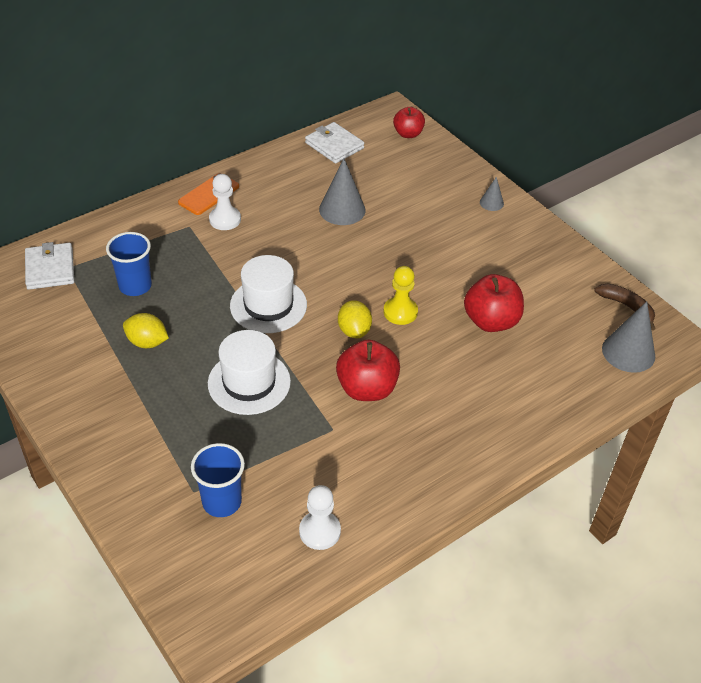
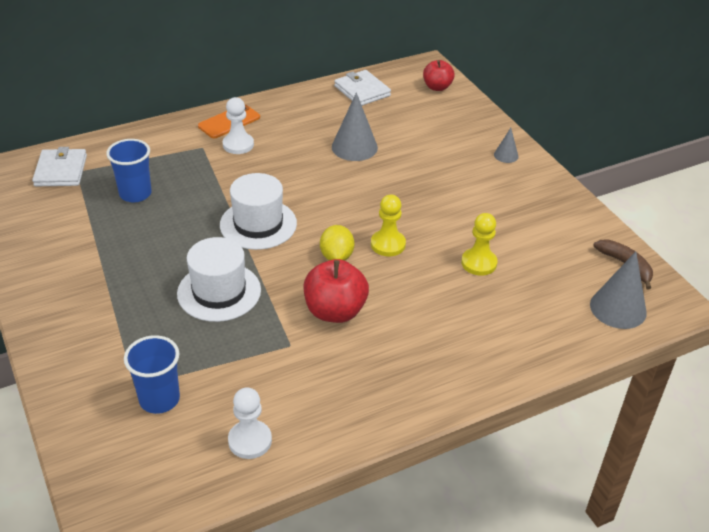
camera: 10 degrees right, 5 degrees down
yellow lemon [123,313,169,348] -> none
red apple [464,274,524,332] -> yellow pawn [461,213,498,276]

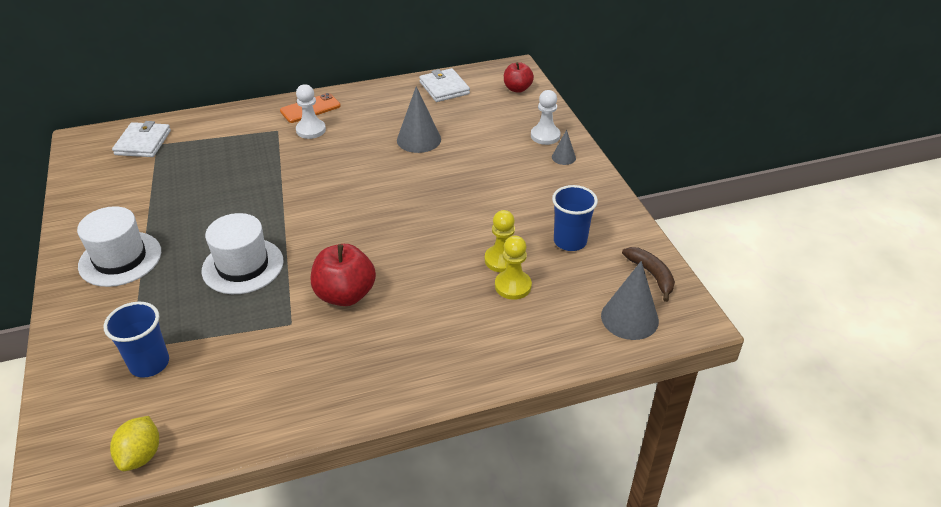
camera: 10 degrees right, 0 degrees up
blue cup [106,139,152,202] -> blue cup moved to [552,185,598,251]
white hat [220,173,297,250] -> white hat moved to [77,206,161,287]
white pawn [228,387,272,459] -> white pawn moved to [531,90,561,145]
yellow lemon [320,225,355,261] -> yellow lemon moved to [110,416,159,471]
yellow pawn [371,195,406,256] -> yellow pawn moved to [495,236,532,300]

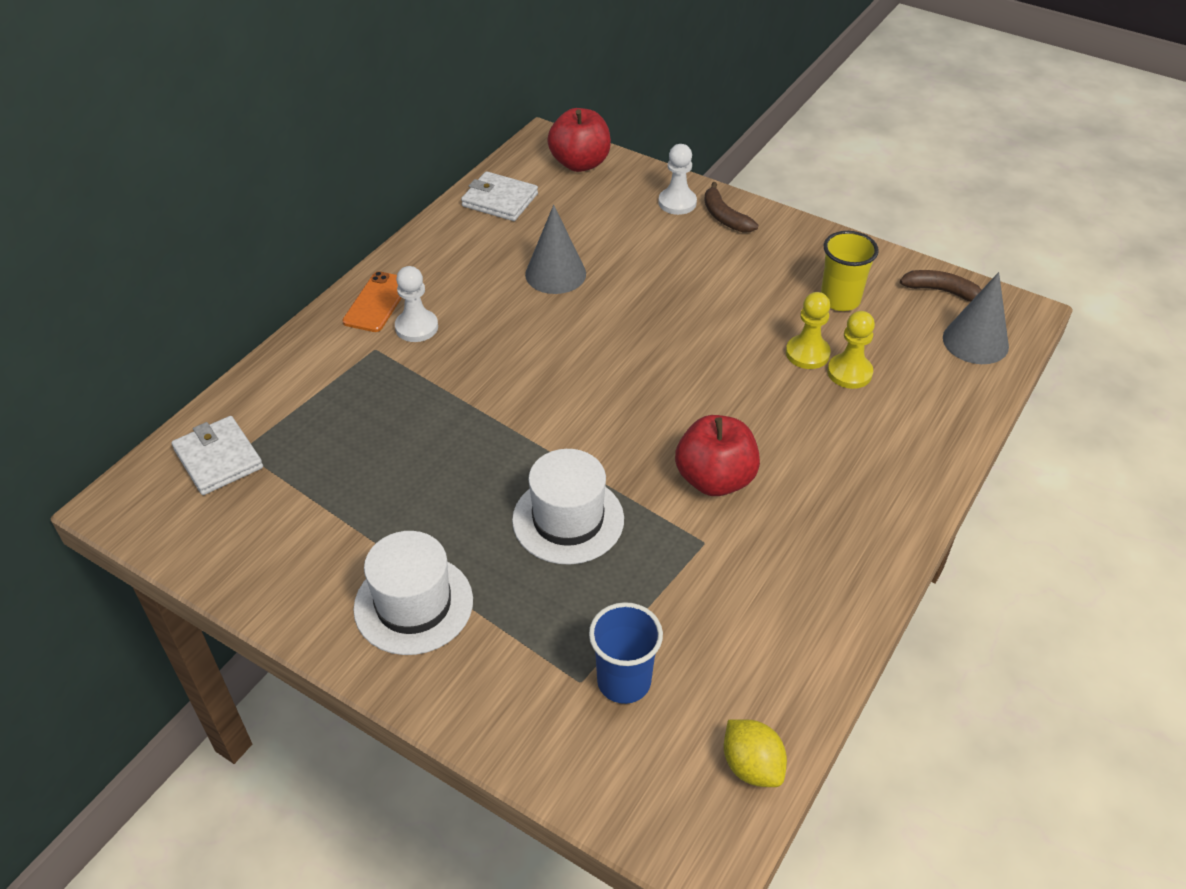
camera: 40 degrees left, 5 degrees up
red apple [504,62,534,93] -> red apple [547,108,611,172], size x1.54
grey cone [552,130,576,165] -> brown banana [704,182,758,232]
blue cup [552,185,598,251] -> yellow cup [821,231,879,311]

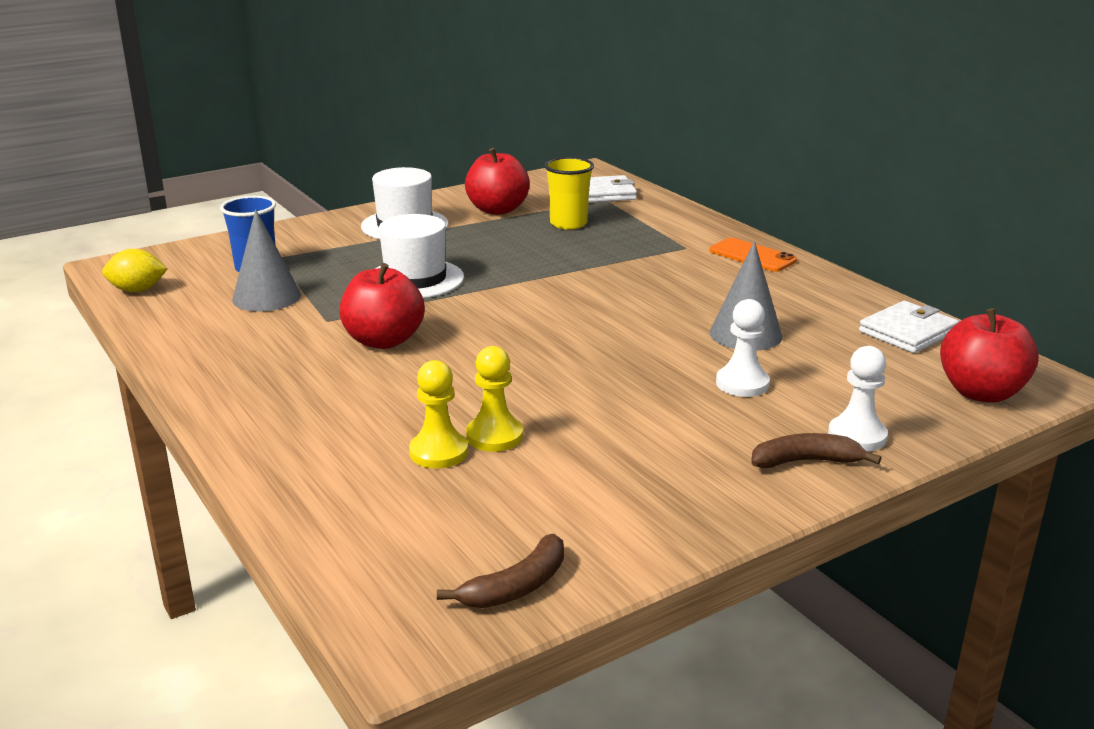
camera: 115 degrees right, 20 degrees down
white pawn [395,266,438,342] -> white pawn moved to [716,299,770,397]
yellow cup [821,231,879,311] -> yellow cup moved to [544,157,594,230]
grey cone [943,272,1009,364] -> grey cone moved to [232,209,301,312]
none -> red apple [465,148,530,215]

